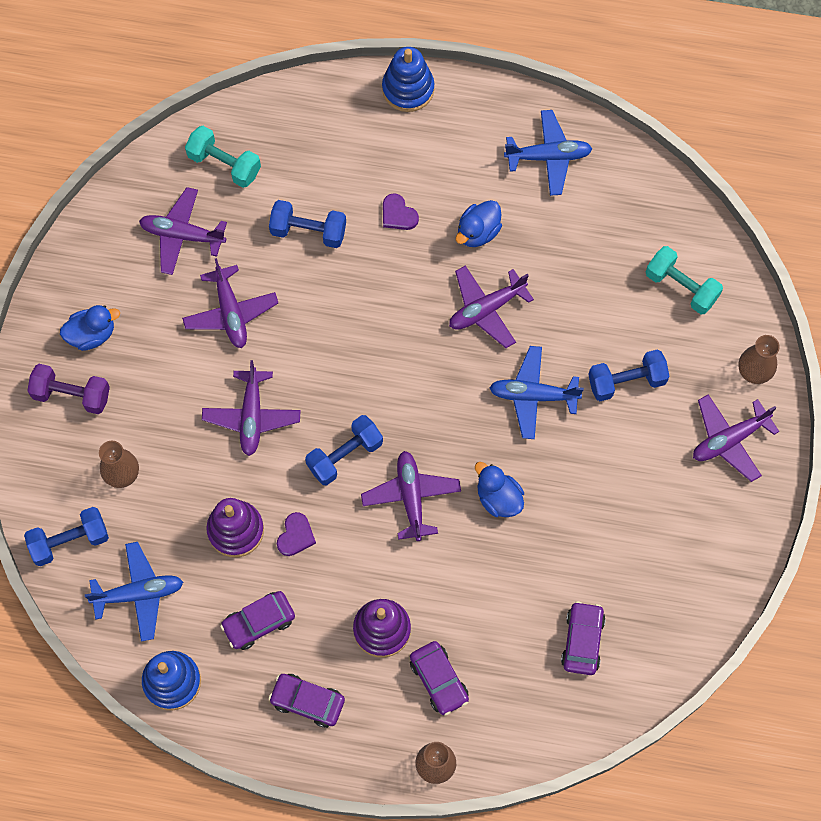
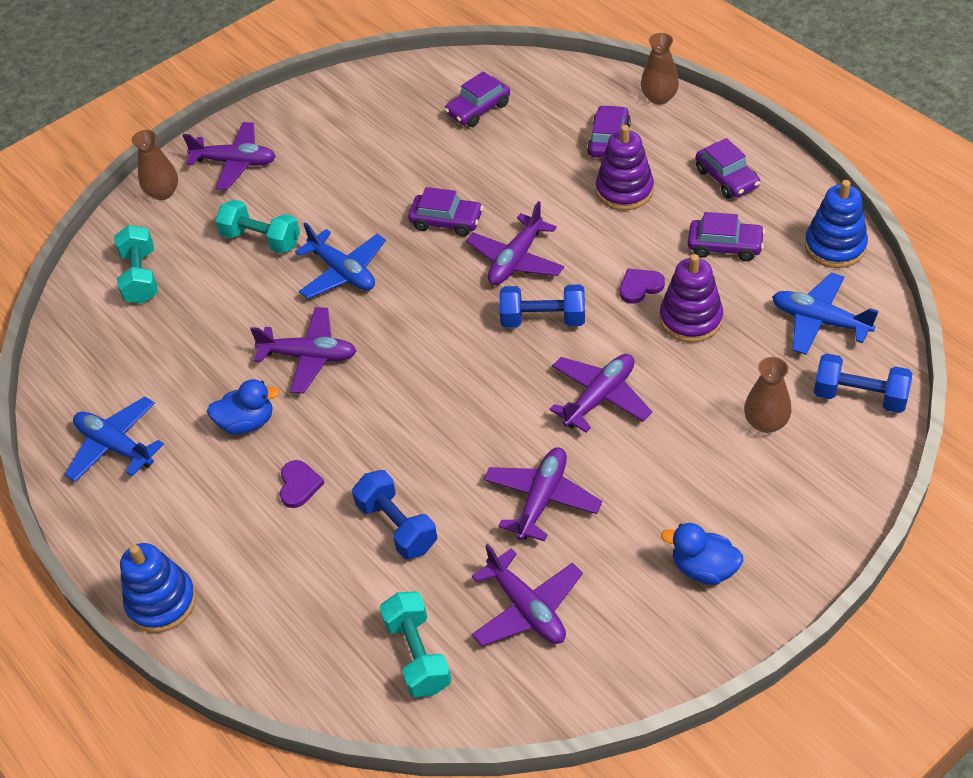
camera: 135 degrees left, 20 degrees down
purple dumbbell [27,364,110,414] -> none
blue duck [475,462,524,517] -> purple car [408,187,483,236]
blue dumbbell [588,349,670,401] -> turquoise dumbbell [215,199,300,254]

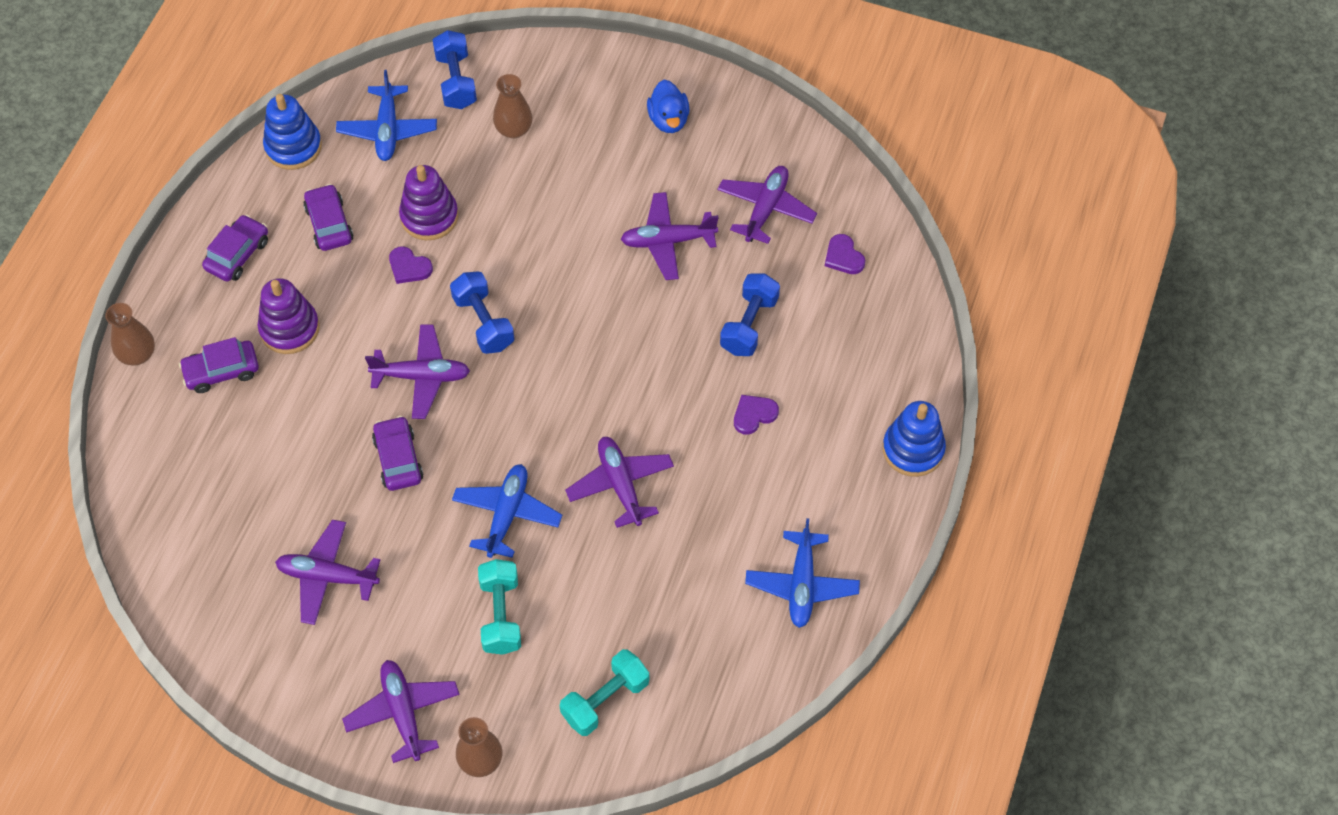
camera: 125 degrees left, 10 degrees up
blue duck [207,379,280,434] -> none
turquoise dumbbell [379,592,452,697] -> purple heart [825,234,865,274]
purple car [444,71,510,127] -> none
purple plane [550,354,652,433] -> purple plane moved to [275,520,380,625]

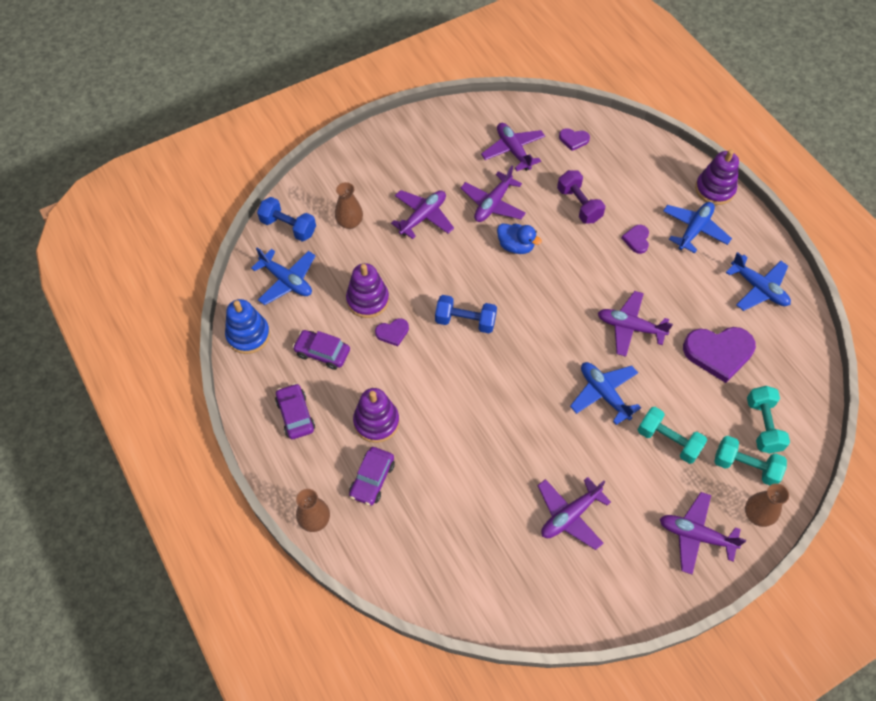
camera: 50 degrees left, 0 degrees up
purple plane [365,324,470,419] -> purple plane moved to [391,190,454,239]
purple car [372,416,424,491] -> none
blue duck [647,80,690,133] -> blue duck moved to [497,223,542,254]
blue dumbbell [720,273,780,356] -> purple dumbbell [557,170,605,224]
blue stacking toy [883,401,946,477] -> purple stacking toy [695,149,739,205]
none -> blue plane [663,202,732,253]
none -> purple heart [683,327,756,383]
none -> turquoise dumbbell [714,436,787,485]

